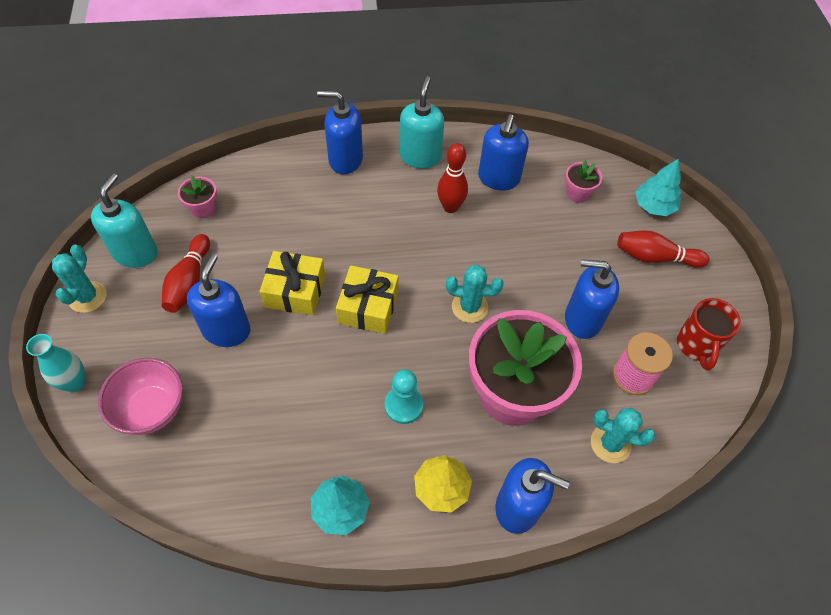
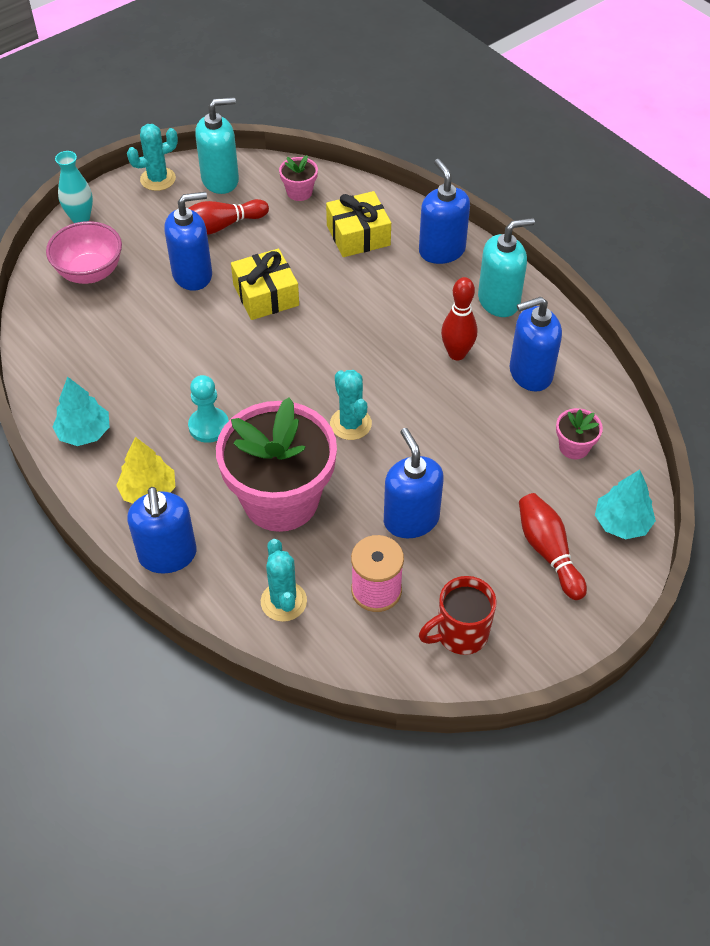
camera: 60 degrees right, 5 degrees down
yellow gift [336,265,398,334] -> yellow gift moved to [326,191,391,257]

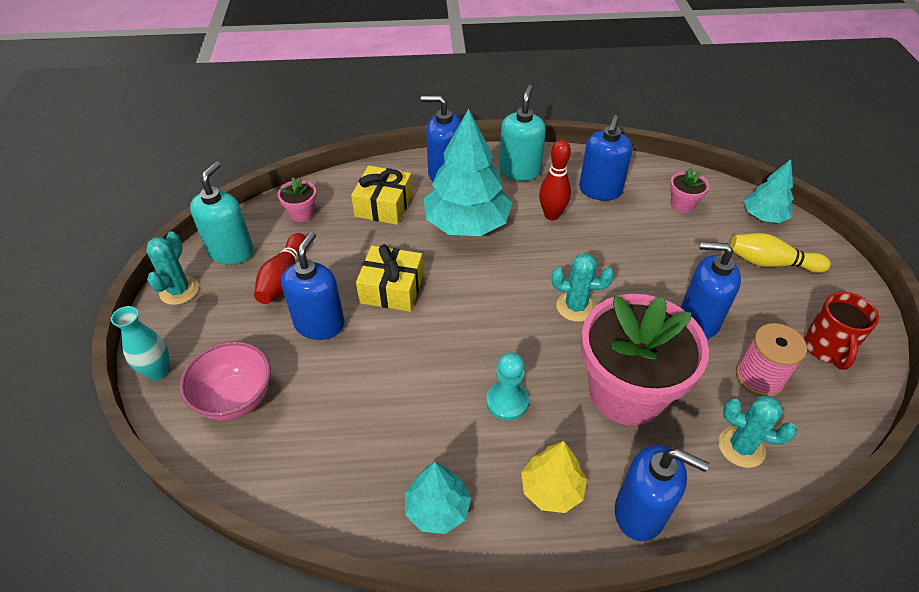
camera: 55 degrees left, 5 degrees down
red bowling pin [519,493,587,600] -> yellow bowling pin [730,233,831,273]
none -> turquoise tree [424,109,512,236]

